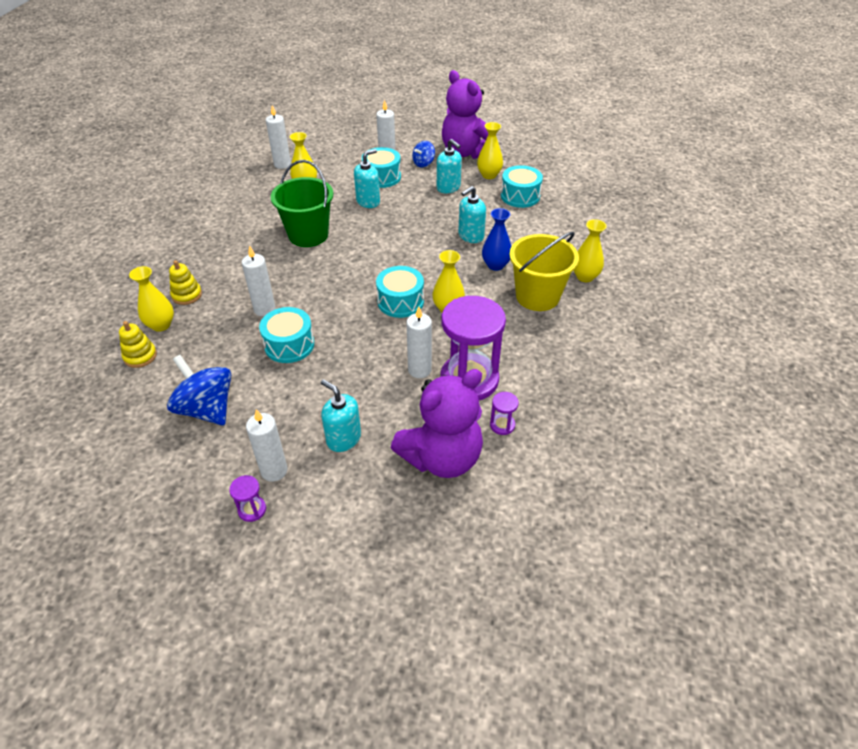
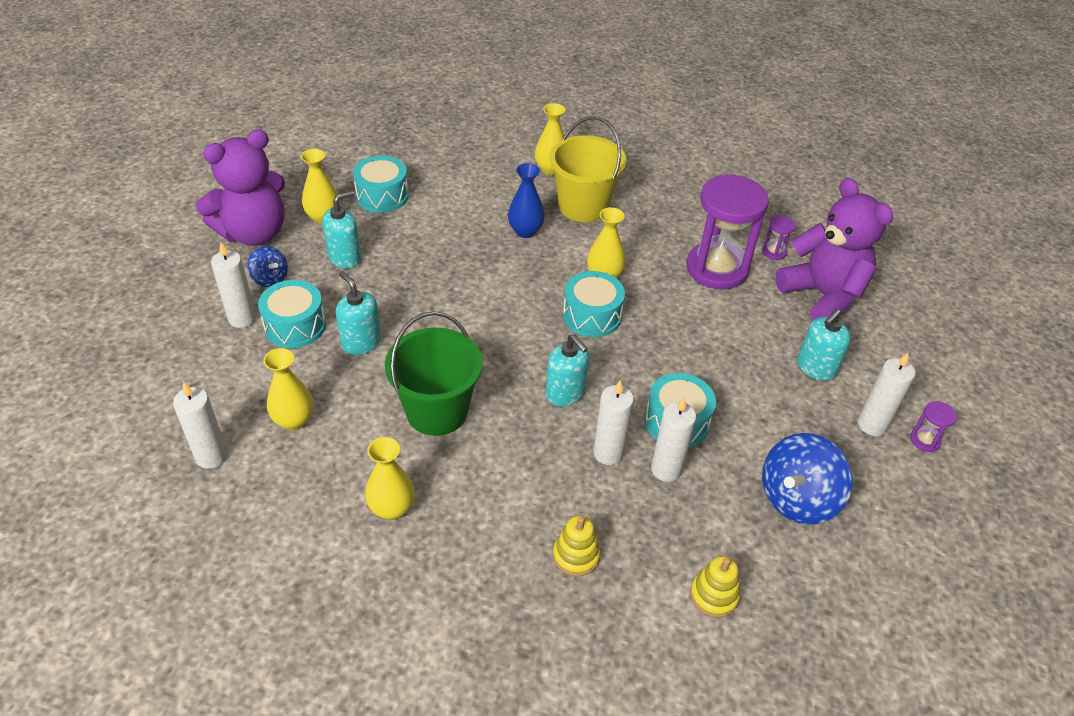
camera: 90 degrees left, 0 degrees up
yellow vase [129,266,174,332] -> yellow vase moved to [365,437,415,520]
white candle [406,307,432,378] -> white candle moved to [651,397,696,482]
turquoise soap dispenser [458,186,486,243] -> turquoise soap dispenser moved to [546,334,589,406]

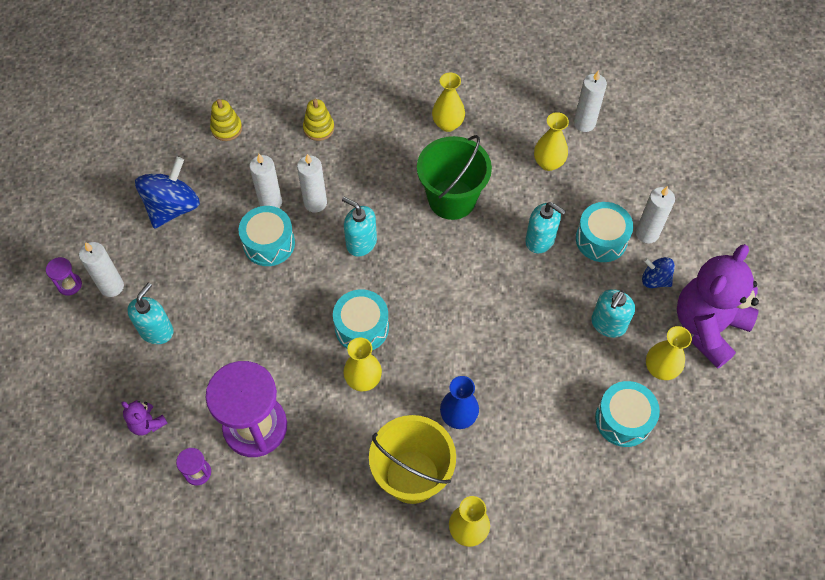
camera: 165 degrees right, 15 degrees up
purple teddy bear [775,178,893,320] -> purple teddy bear [121,400,167,435], size x0.42

